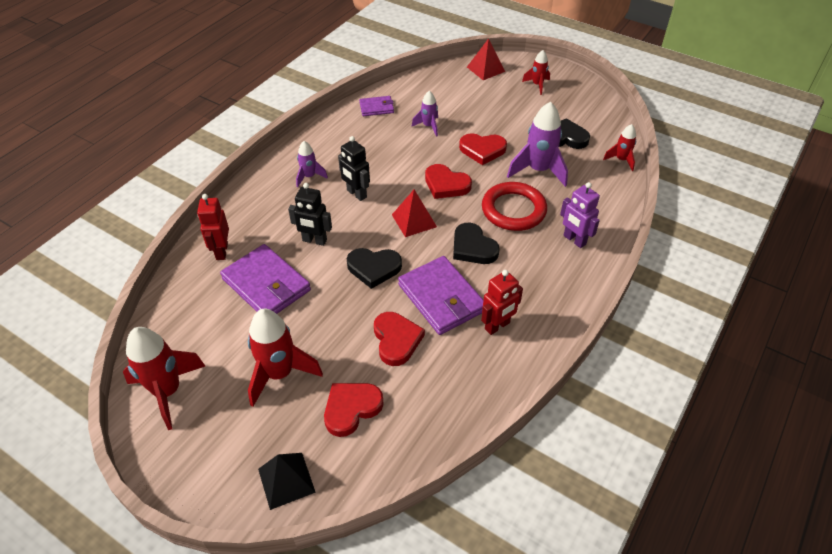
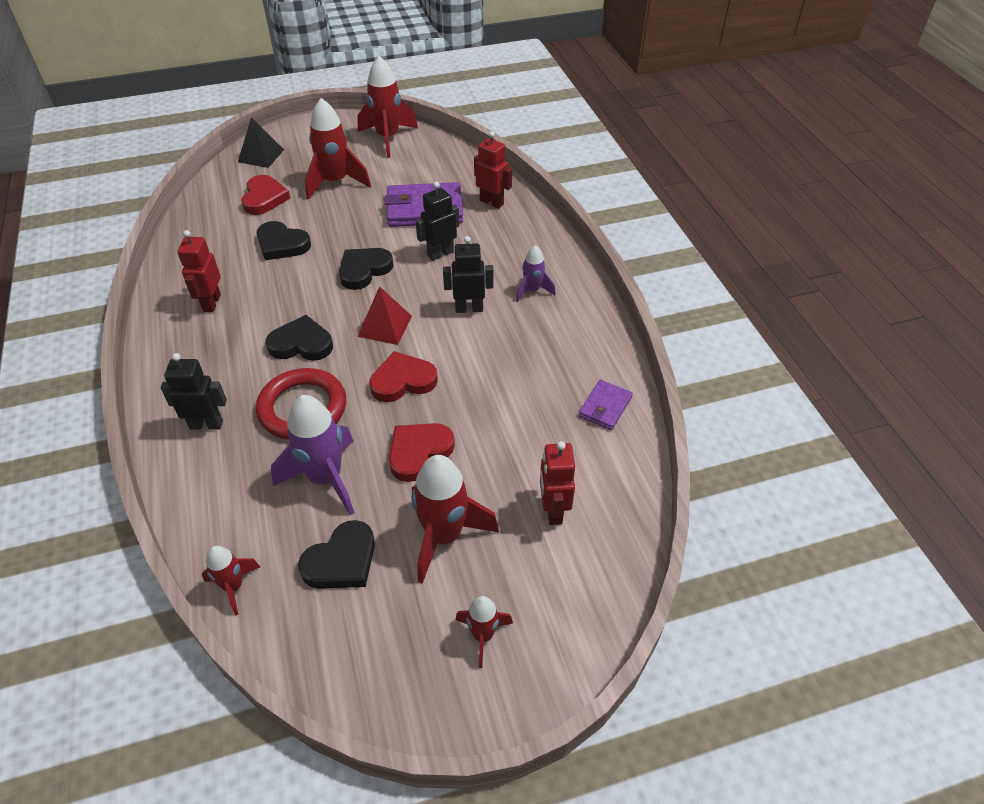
camera: 130 degrees right, 0 degrees up
red heart [374,312,425,366] -> black heart [256,221,311,260]
purple wallet [398,256,483,335] -> none
purple rocket [412,91,438,137] -> none
red pyramid [467,38,505,80] -> none
purple robot [560,182,600,248] -> black robot [161,353,227,429]
none -> red rocket [412,455,499,584]
none -> red robot [540,441,575,525]

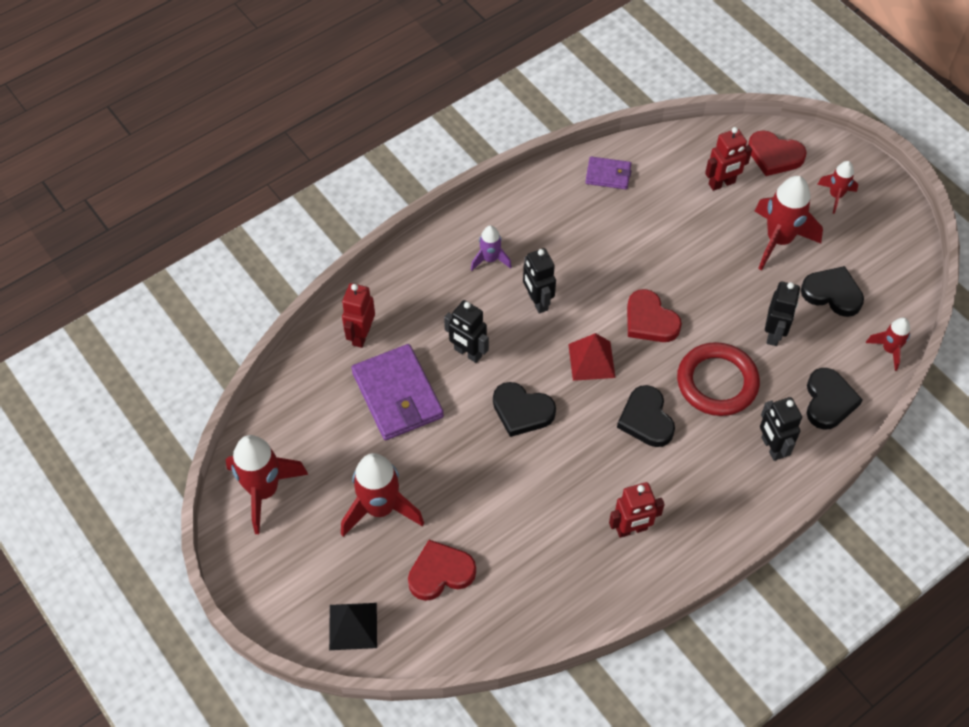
camera: 110 degrees left, 10 degrees up
black heart [256,221,311,260] -> black heart moved to [807,368,863,430]
purple rocket [271,395,354,515] -> black robot [765,282,800,346]
red heart [389,423,455,482] -> red heart moved to [748,130,807,176]

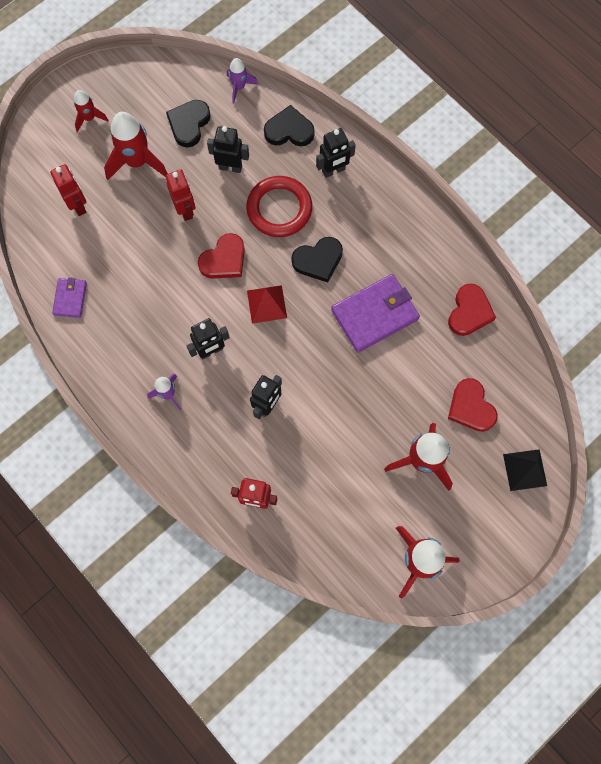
camera: 95 degrees left, 15 degrees up
purple wallet [351,344,444,440] -> purple wallet moved to [331,274,420,353]
black heart [493,382,556,437] -> none
red robot [609,482,665,538] -> red robot moved to [166,170,195,221]
red heart [748,130,807,176] -> red heart moved to [448,284,496,336]
red rocket [866,317,910,371] -> purple rocket [227,58,258,103]

